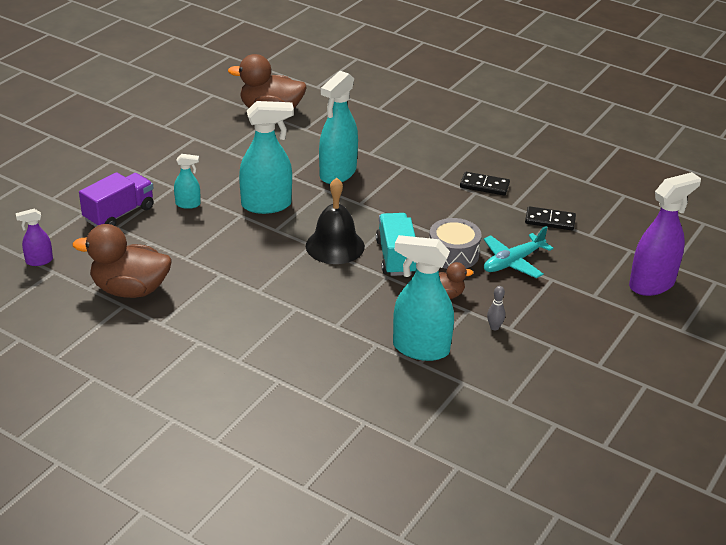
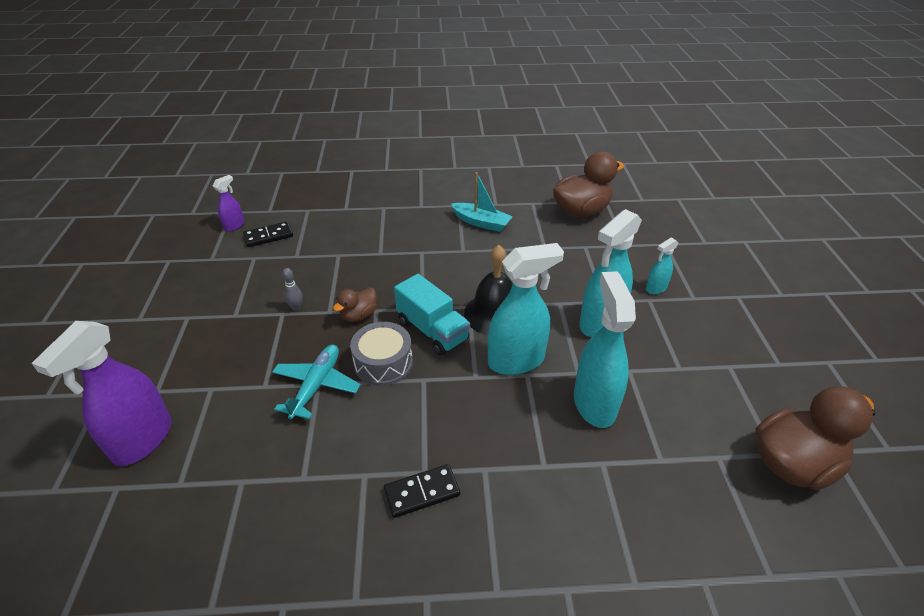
camera: 145 degrees right, 5 degrees up
purple spray bottle [16,209,53,266] -> purple spray bottle moved to [213,175,245,231]
purple truck [79,172,154,227] -> none
turquoise spray bottle [393,235,454,361] -> turquoise spray bottle moved to [488,243,564,375]
black domino [525,206,576,230] -> black domino moved to [243,221,293,247]
none -> turquoise boat [451,172,513,232]

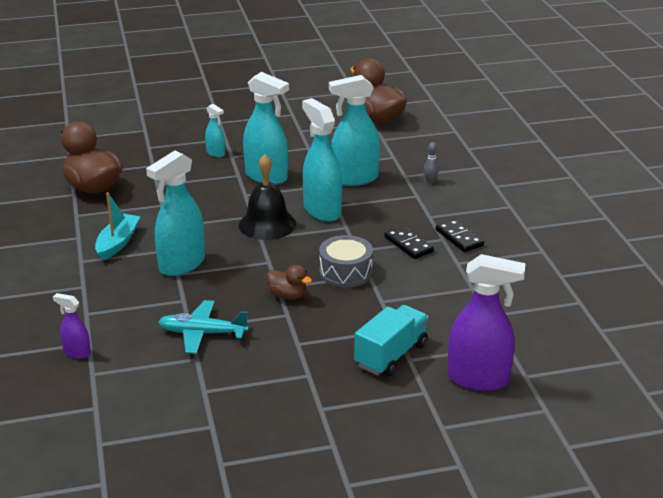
camera: 100 degrees left, 10 degrees down
purple spray bottle [213,175,245,231] -> purple spray bottle moved to [53,293,91,359]
black domino [243,221,293,247] -> black domino moved to [384,226,434,259]
turquoise plane [272,345,361,419] -> turquoise plane moved to [158,300,249,354]
grey bowling pin [282,268,303,311] -> grey bowling pin moved to [424,142,439,184]
turquoise truck [394,274,470,355] -> turquoise truck moved to [354,305,429,377]
none -> turquoise spray bottle [146,150,205,276]

